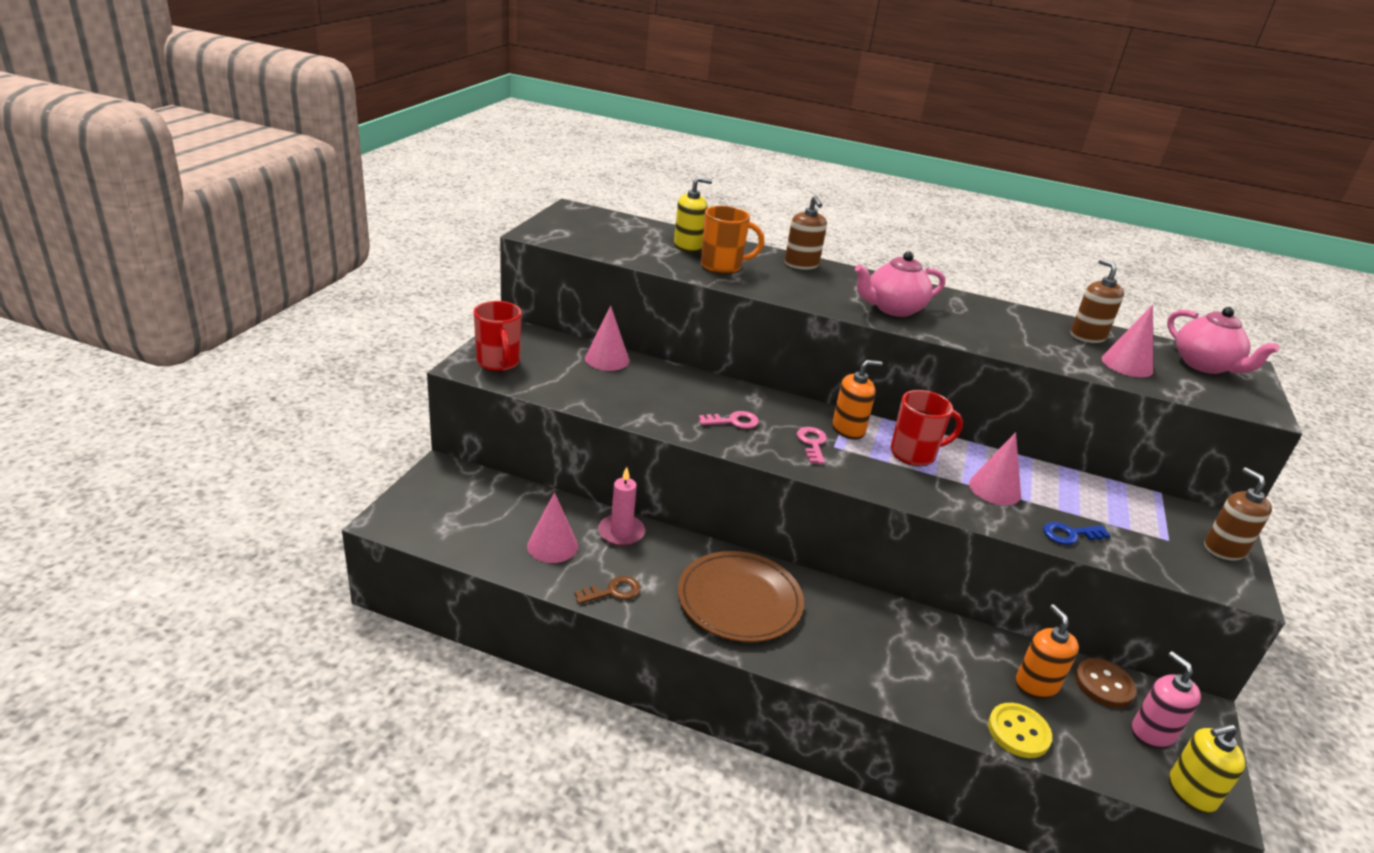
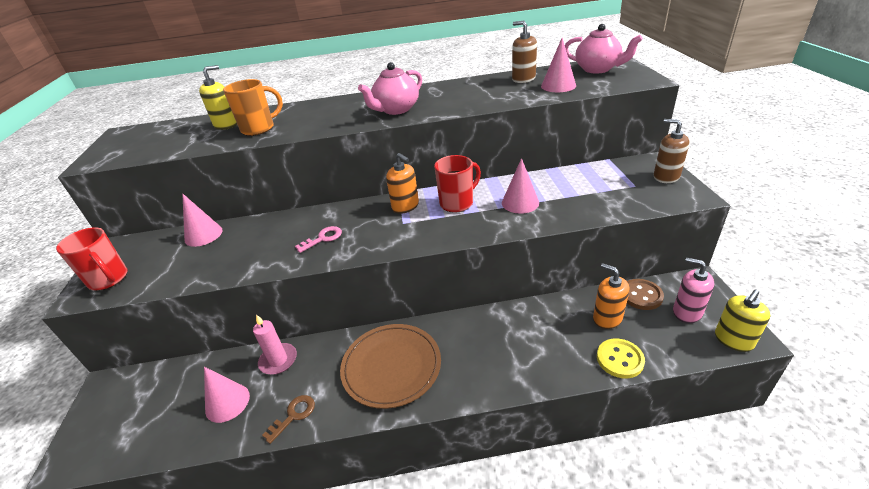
camera: 20 degrees left, 5 degrees up
brown soap dispenser [785,196,827,270] -> none
pink key [797,427,827,464] -> none
orange soap dispenser [832,360,882,440] -> orange soap dispenser turned 90 degrees clockwise [386,153,419,214]
blue key [1043,522,1110,545] -> none

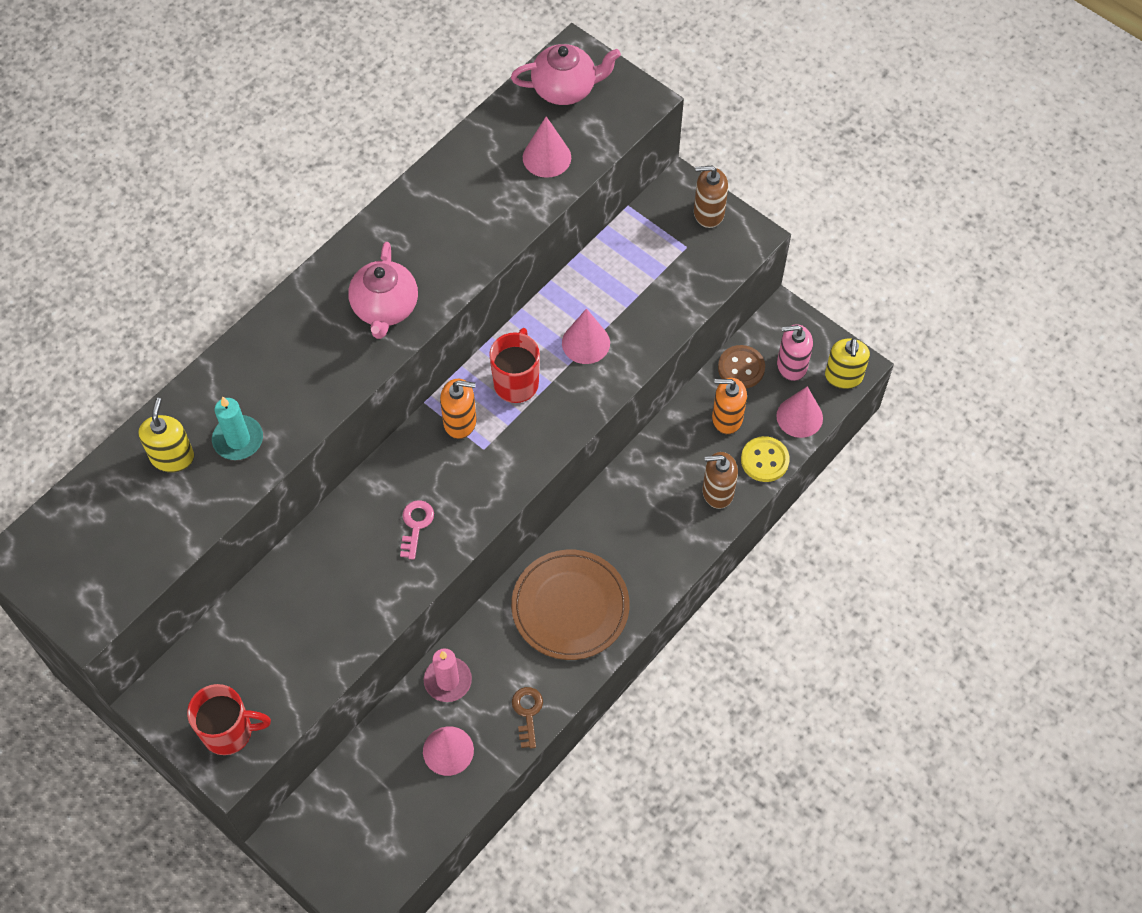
camera: 45 degrees left, 25 degrees up
pink cone [182,194,223,247] -> pink cone moved to [776,386,823,438]
orange mug [223,79,283,136] -> turquoise candle [212,396,263,460]
brown soap dispenser [512,21,537,83] -> brown soap dispenser moved to [702,452,738,509]

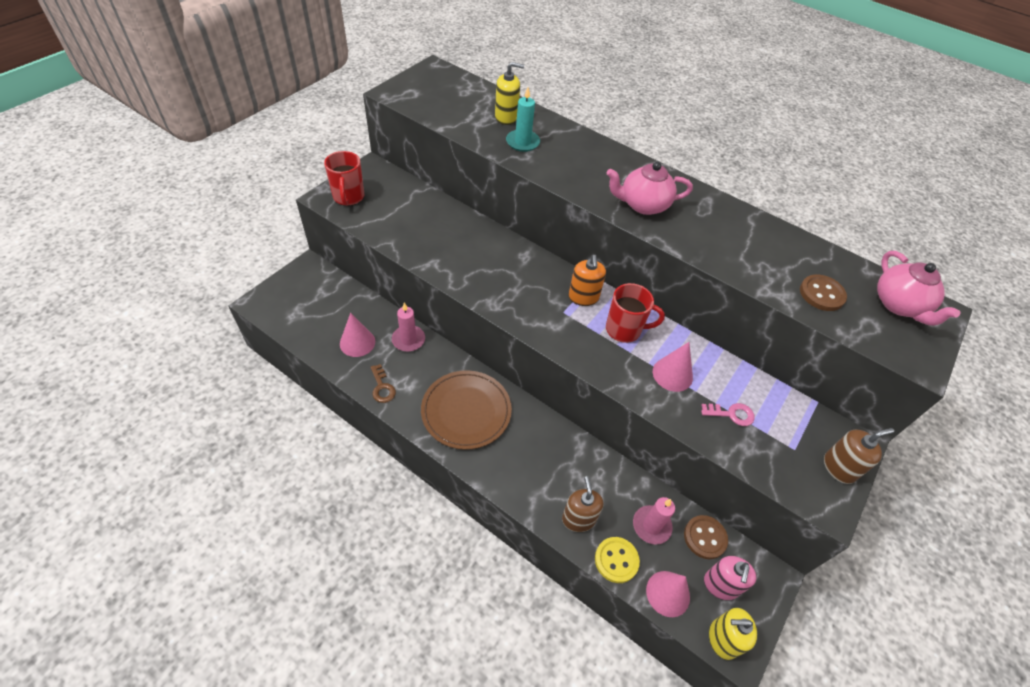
camera: 80 degrees right, 10 degrees down
pink key [400,500,434,560] -> pink key moved to [701,403,755,426]
brown key [512,687,543,749] -> brown key turned 75 degrees clockwise [371,364,396,403]
pink cone [523,116,571,178] -> brown button [800,274,847,311]
brown soap dispenser [694,166,728,228] -> brown soap dispenser turned 75 degrees clockwise [824,428,894,484]
orange soap dispenser [712,378,747,434] -> pink candle [633,497,675,545]
pink soap dispenser [777,324,813,381] -> pink soap dispenser turned 150 degrees counterclockwise [704,556,756,601]

